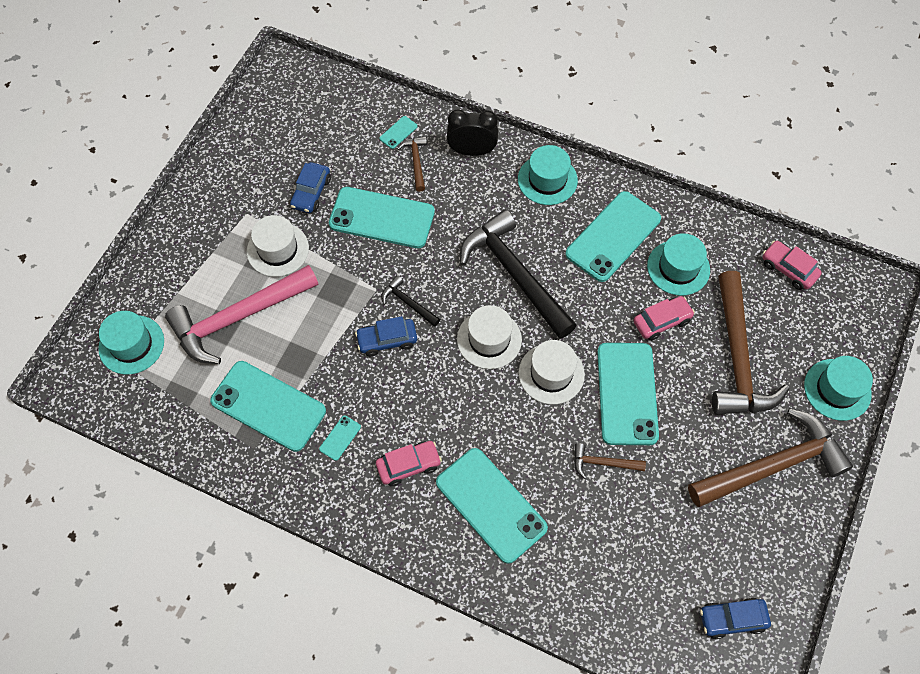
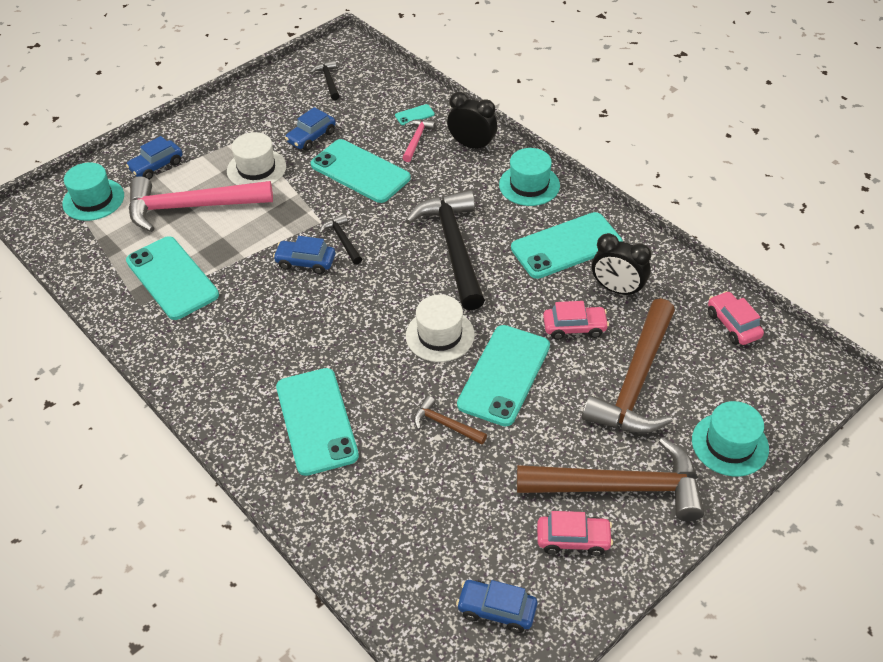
camera: 25 degrees right, 15 degrees down
turquoise phone [319,416,361,461] -> none
pink car [376,441,442,486] -> pink car moved to [537,511,613,556]
brown hammer [397,136,427,192] -> pink hammer [402,119,436,162]
white hat [457,305,522,369] -> none
turquoise hat [647,233,710,296] -> black clock [592,233,651,297]
none -> blue car [126,136,182,180]
none -> black hammer [310,60,339,100]

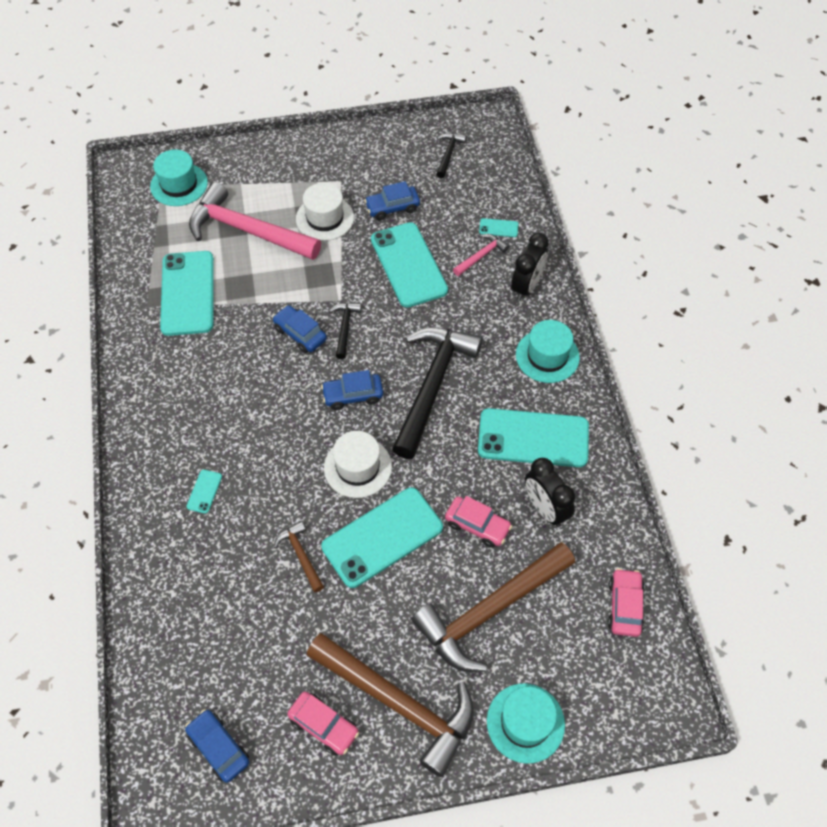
camera: 30 degrees right, 10 degrees up
blue car [126,136,182,180] -> blue car moved to [321,370,383,410]
turquoise phone [276,368,359,476] -> turquoise phone [186,470,222,514], size x0.40
black clock [447,92,497,151] -> black clock turned 60 degrees clockwise [511,233,549,301]

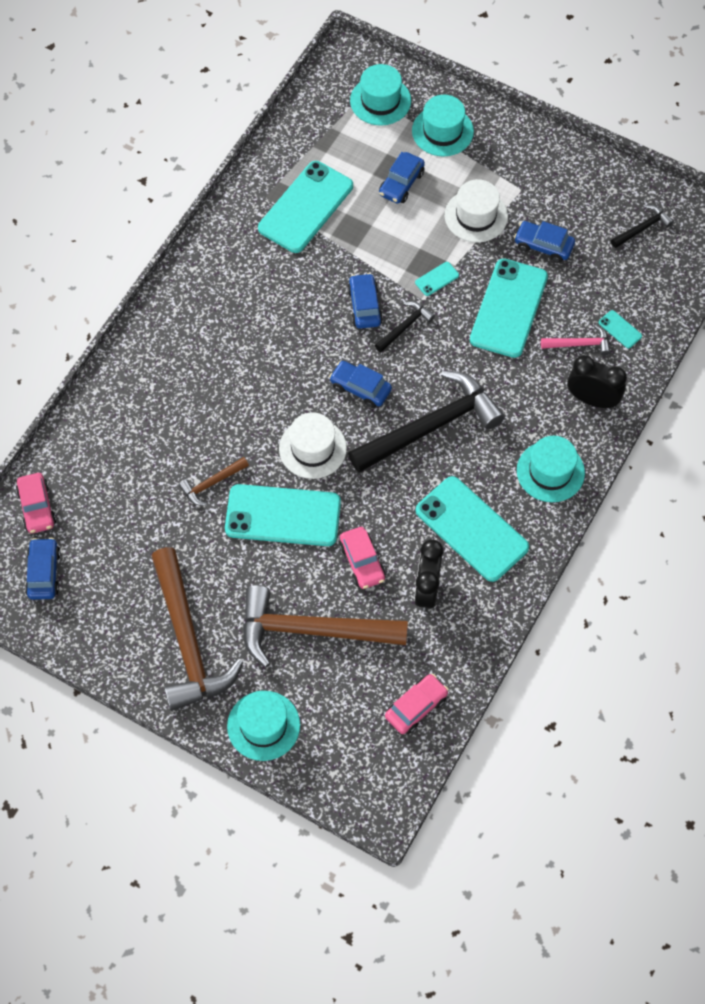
camera: 40 degrees right, 5 degrees up
turquoise phone [186,470,222,514] -> turquoise phone moved to [415,262,459,296]
pink hammer [189,182,321,260] -> blue car [379,152,425,204]
brown hammer [274,521,324,592] -> brown hammer turned 135 degrees counterclockwise [179,457,249,506]
pink car [287,692,359,755] -> pink car moved to [16,473,56,533]
black clock [511,233,549,301] -> black clock turned 135 degrees counterclockwise [567,355,627,408]
none -> turquoise hat [412,95,474,157]

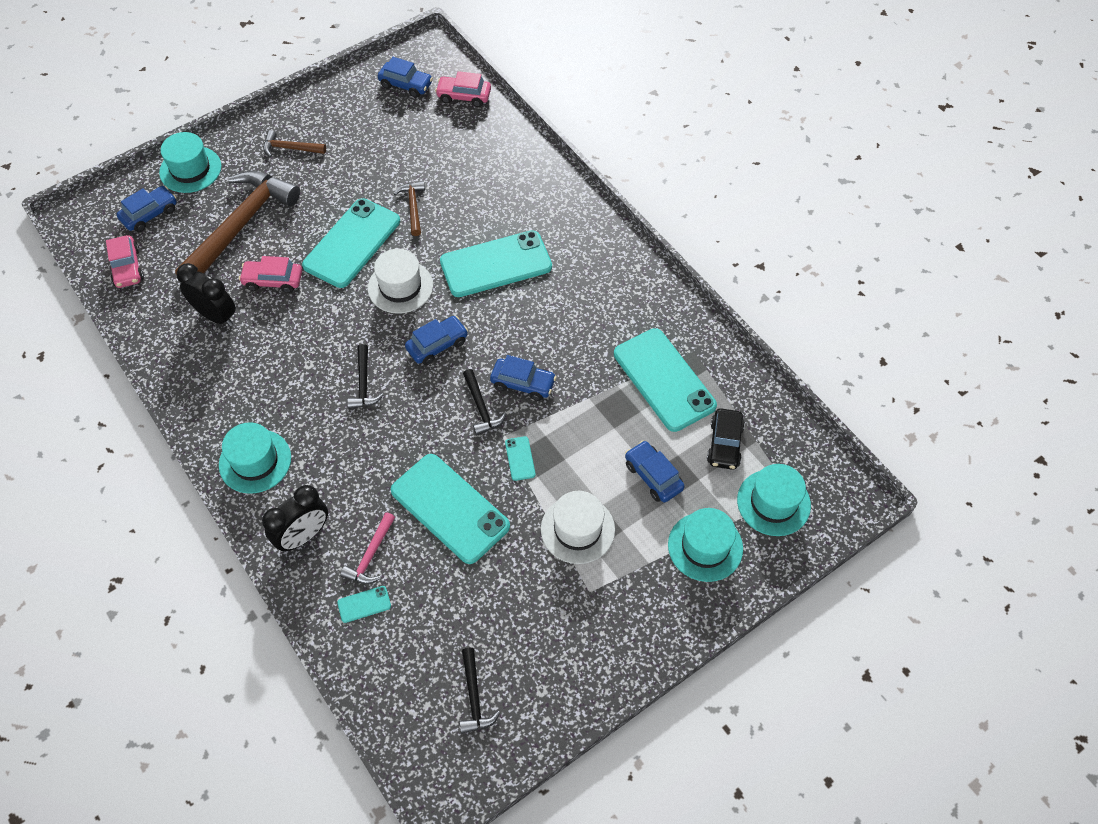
camera: 115 degrees right, 5 degrees down
brown hammer [151,547,243,711] -> brown hammer [263,130,326,157], size x0.45
black hammer [348,371,505,473] -> black hammer [347,344,384,409], size x0.45
turquoise phone [416,476,529,582] -> turquoise phone moved to [440,230,552,297]
blue car [514,221,575,263] -> blue car moved to [117,186,177,232]
none -> black car [707,408,745,470]

